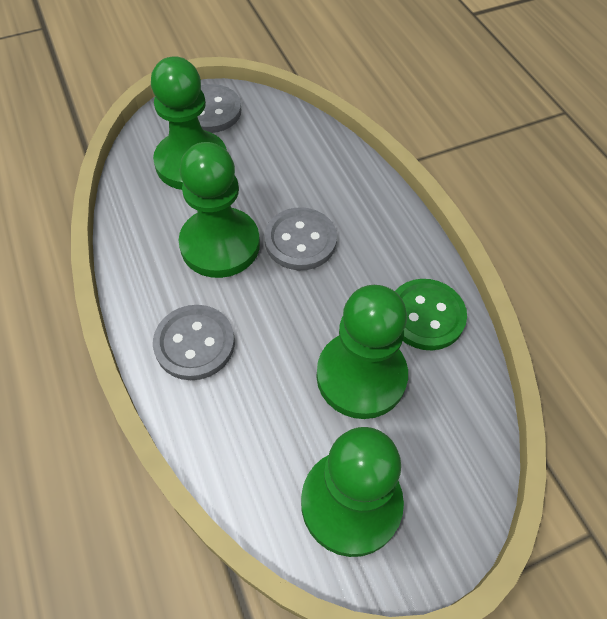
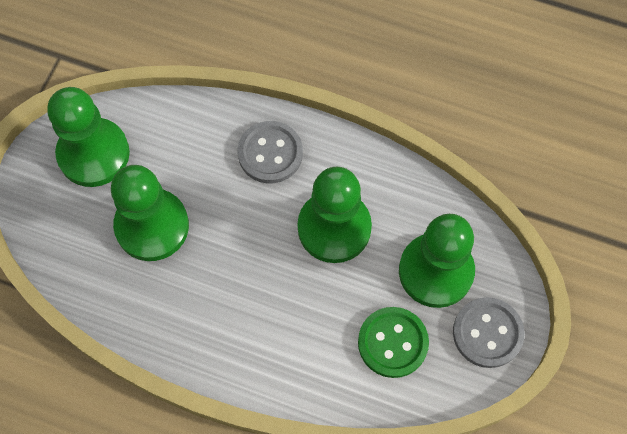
camera: 135 degrees right, 10 degrees up
grey button [265,207,337,270] -> none
green button [395,279,467,350] -> green button moved to [358,307,429,378]

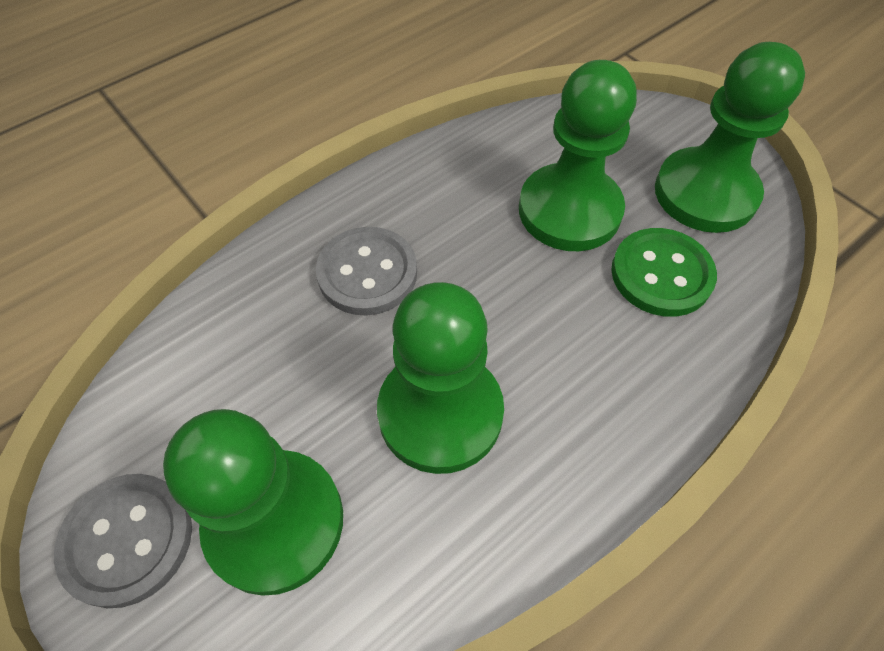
camera: 120 degrees right, 10 degrees down
grey button [238,121,303,183] -> grey button moved to [316,227,417,316]
green button [358,307,429,378] -> green button moved to [611,228,717,317]

